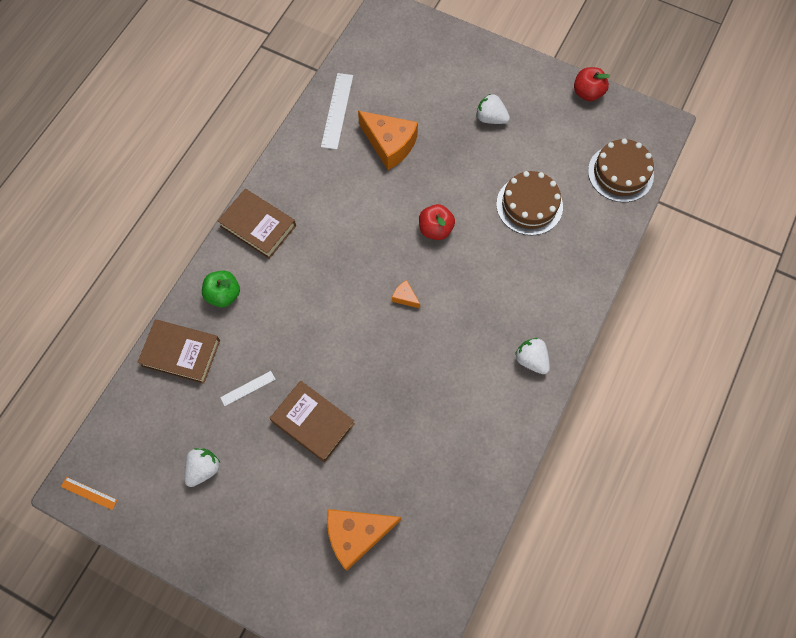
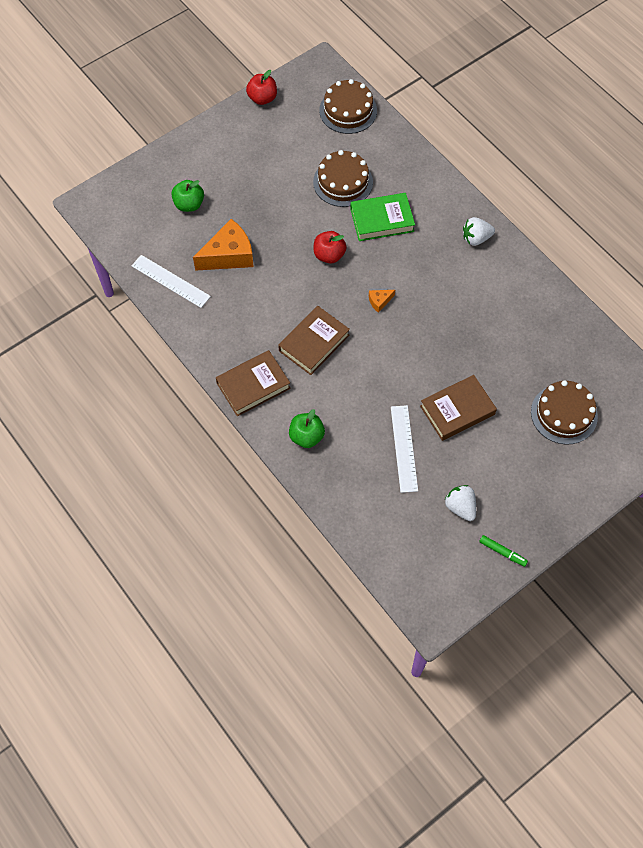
camera: 65 degrees left, 5 degrees down
orange ruler [61,477,117,510] -> none
brown book [137,319,220,384] -> brown book moved to [278,306,350,375]
white ruler [220,371,276,406] -> white ruler [391,405,418,493], size x1.80
orange cheese [327,509,401,571] -> brown cake [531,380,598,444]
white strawberry [476,94,510,124] -> none
none -> green apple [171,180,204,212]
none -> green book [350,193,415,241]
none -> green marker [479,535,528,567]

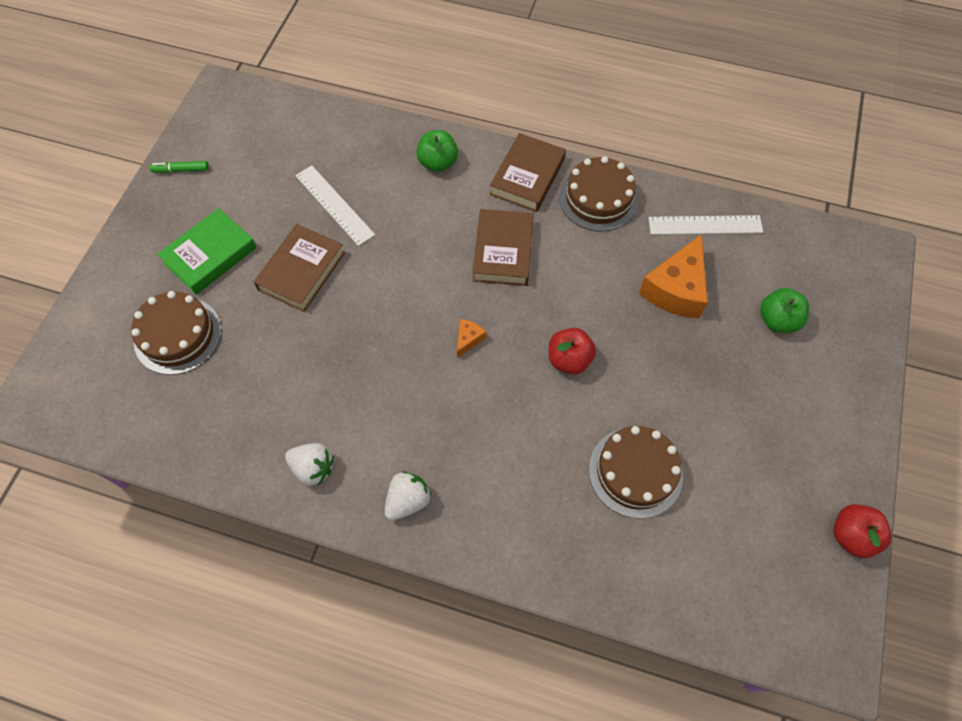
camera: 145 degrees right, 0 degrees up
brown cake [319,79,377,134] -> brown cake moved to [559,156,638,232]
green book [350,193,415,241] -> green book moved to [157,208,257,295]
white strawberry [444,485,476,521] -> white strawberry moved to [285,443,334,486]

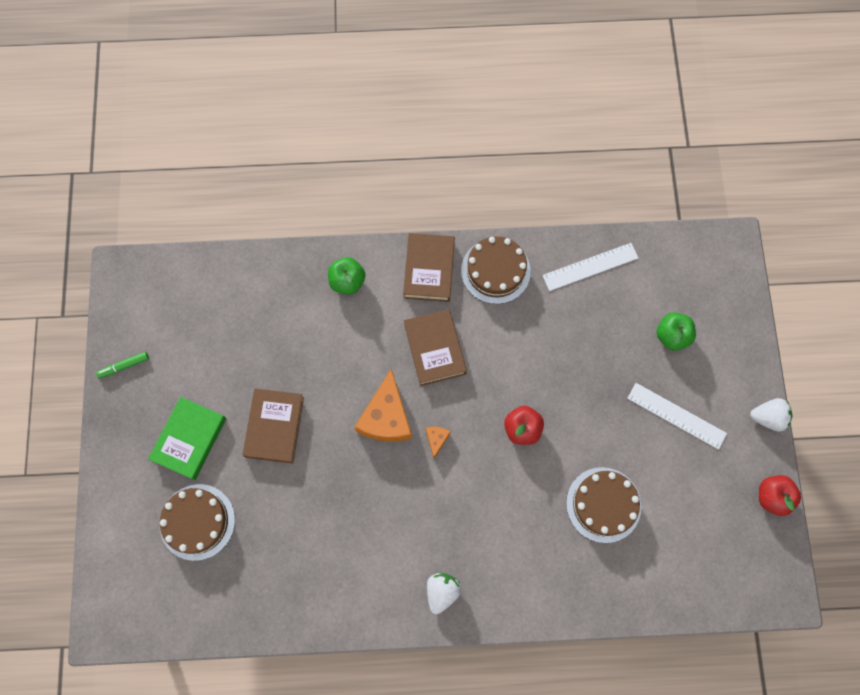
camera: 20 degrees left, 10 degrees up
white strawberry [285,443,334,486] -> white strawberry moved to [750,398,792,432]
white ruler [295,165,375,246] -> white ruler moved to [627,383,727,450]
orange cheese [639,234,708,319] -> orange cheese moved to [354,369,412,442]

